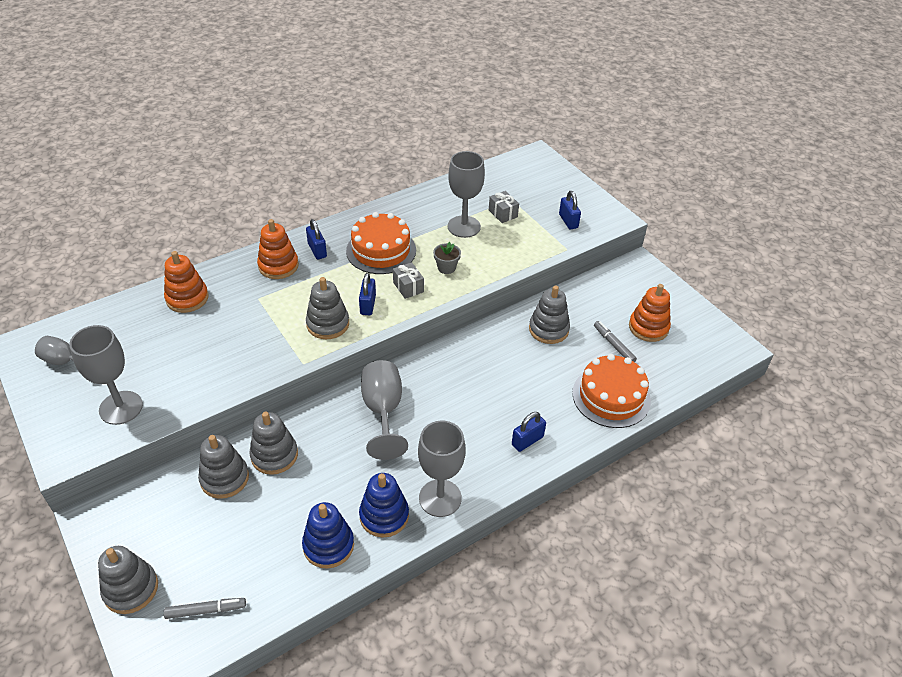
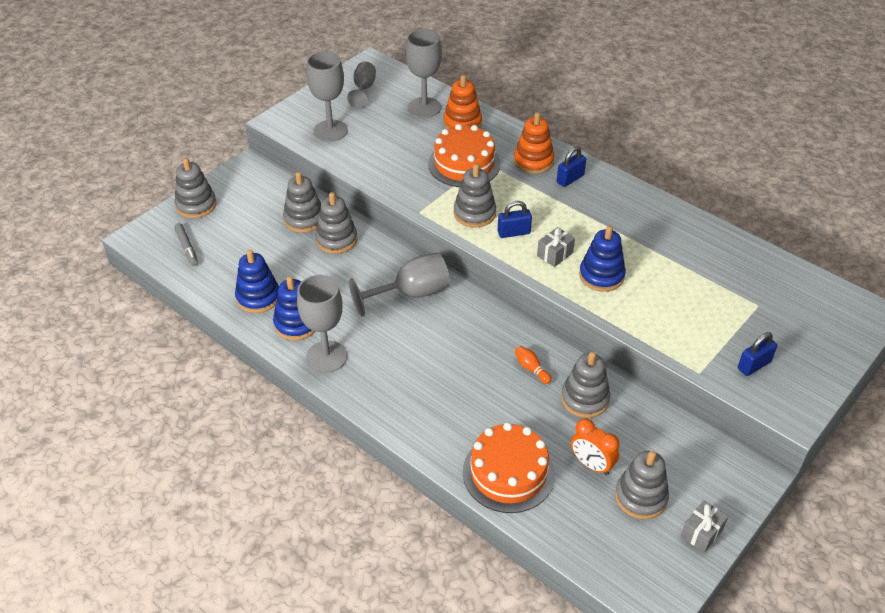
camera: 75 degrees right, 0 degrees up
orange cake [346,212,416,274] -> orange cake moved to [428,124,501,187]
grey flower pot [433,242,461,274] -> blue stacking toy [579,226,626,292]
grey goblet [448,151,485,238] -> grey goblet moved to [406,29,442,118]
grey gift [489,191,519,223] -> grey gift moved to [681,500,728,553]
blue padlock [512,412,546,452] -> none
grey marker [594,321,637,362] -> orange clock [571,418,620,475]
orange stacking toy [629,284,671,342] -> grey stacking toy [615,451,669,519]
none -> orange bowling pin [515,346,552,384]

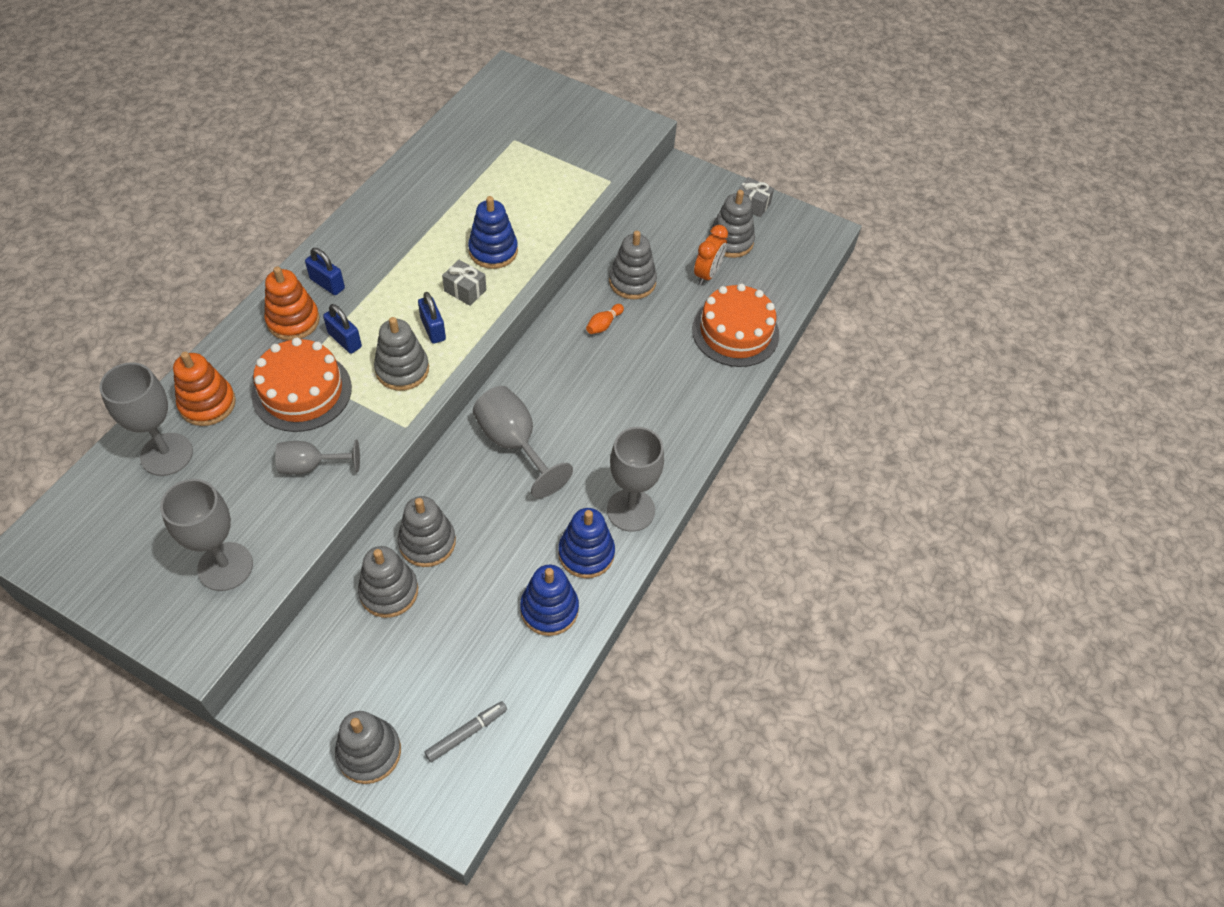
camera: 105 degrees left, 10 degrees up
grey goblet [347,62,376,108] -> grey goblet moved to [275,440,360,475]
blue padlock [738,332,777,376] -> blue padlock moved to [323,304,362,354]

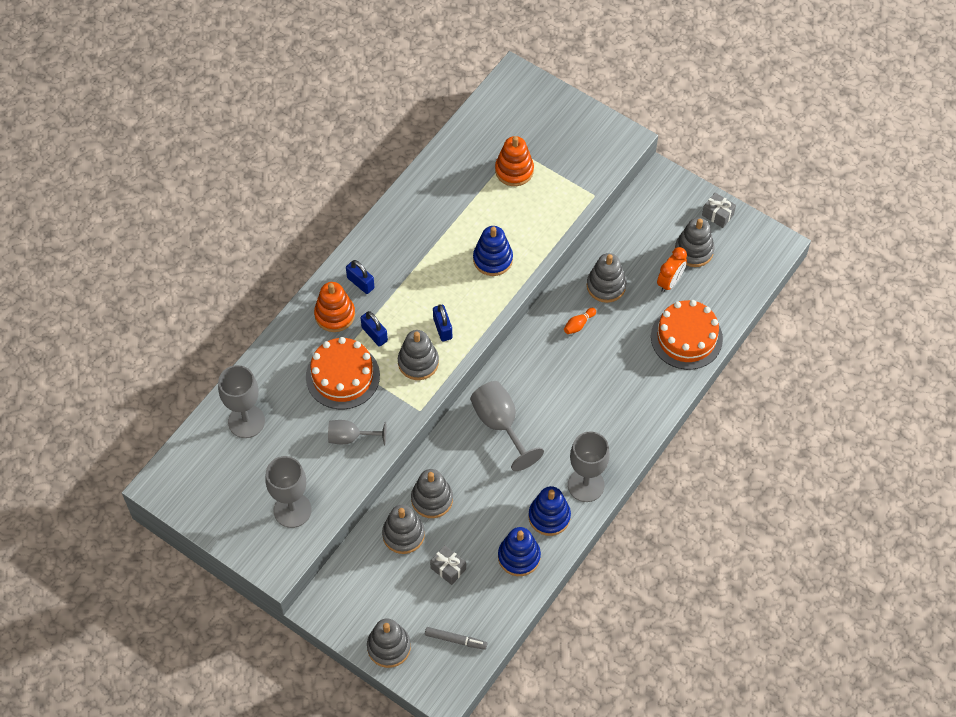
camera: 10 degrees right, 5 degrees up
orange stacking toy [173,352,236,426] -> orange stacking toy moved to [495,136,534,186]
grey marker [424,701,507,762] -> grey marker turned 45 degrees clockwise [425,627,487,650]
grey gift [442,260,486,306] -> grey gift moved to [430,545,466,585]

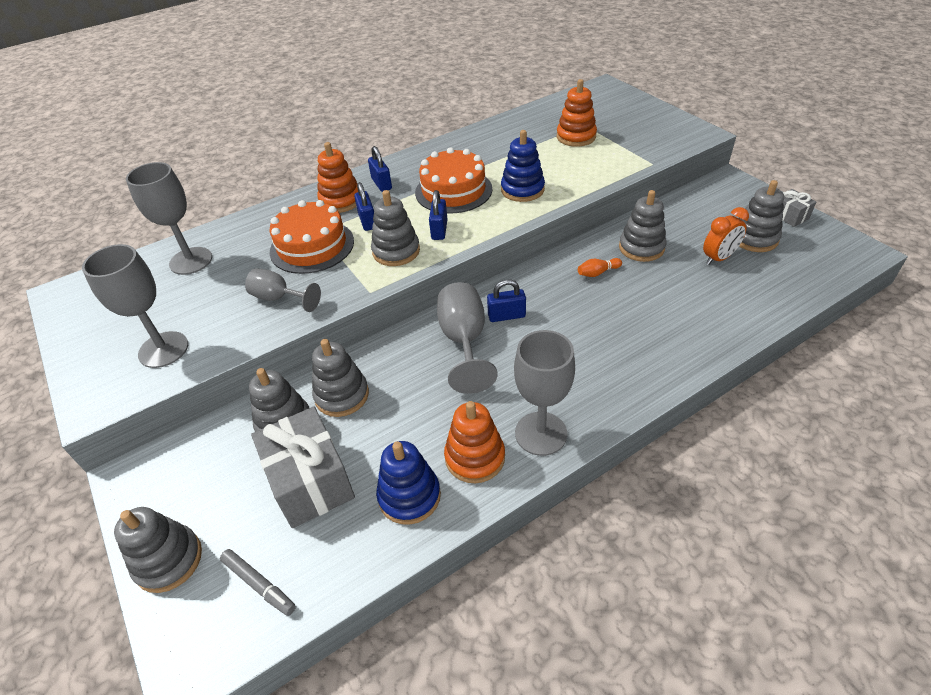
camera: 25 degrees right, 15 degrees down
grey gift [430,545,466,585] -> grey gift [251,406,355,528], size x2.02
blue stacking toy [529,486,571,536] -> orange stacking toy [444,401,505,483]
orange cake [651,300,723,370] -> orange cake moved to [415,147,492,214]
none -> blue padlock [487,279,526,322]

